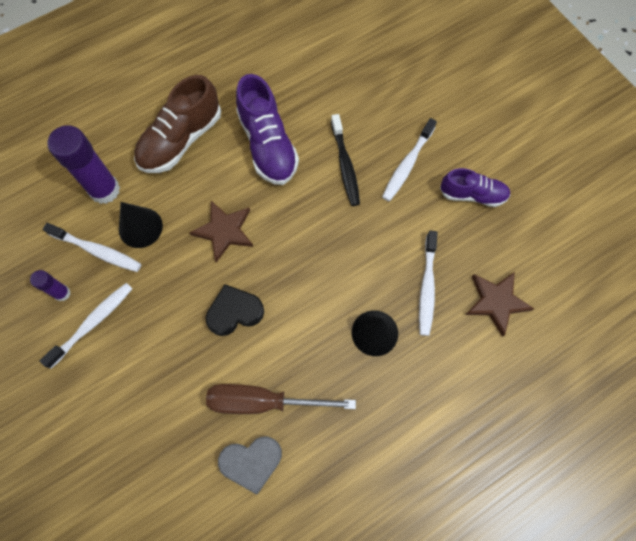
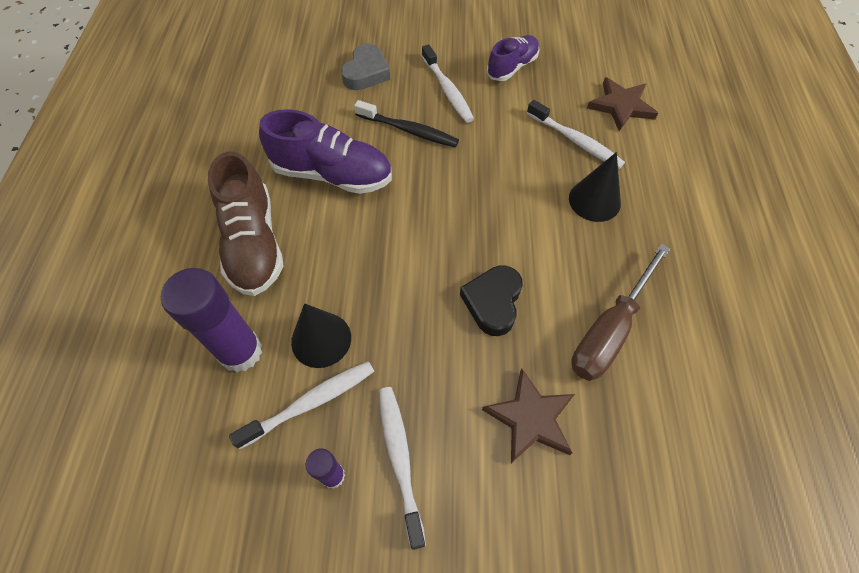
camera: 55 degrees left, 10 degrees down
brown star [189,201,253,262] -> brown star moved to [482,368,575,463]
grey heart [218,437,282,495] -> grey heart moved to [341,43,390,90]

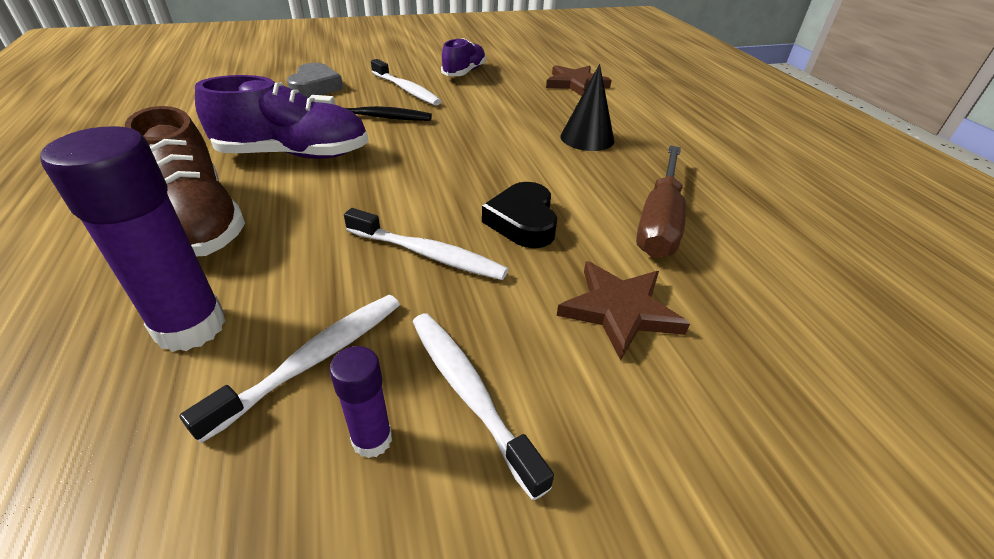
camera: 20 degrees left, 20 degrees down
black cone [291,303,351,368] -> none
white toothbrush [527,100,625,169] -> white toothbrush moved to [344,208,508,280]

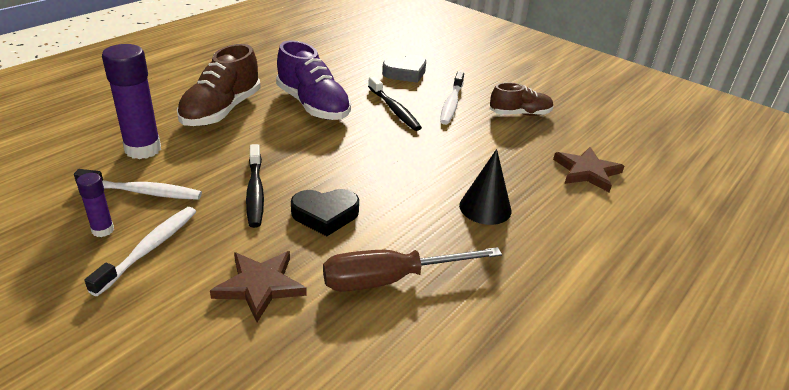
camera: 55 degrees right, 5 degrees down
white toothbrush [344,208,508,280] -> black toothbrush [246,144,264,228]
purple shoe [441,38,486,76] -> brown shoe [490,82,553,116]
black heart [482,182,557,248] -> black heart turned 150 degrees counterclockwise [291,189,359,236]

